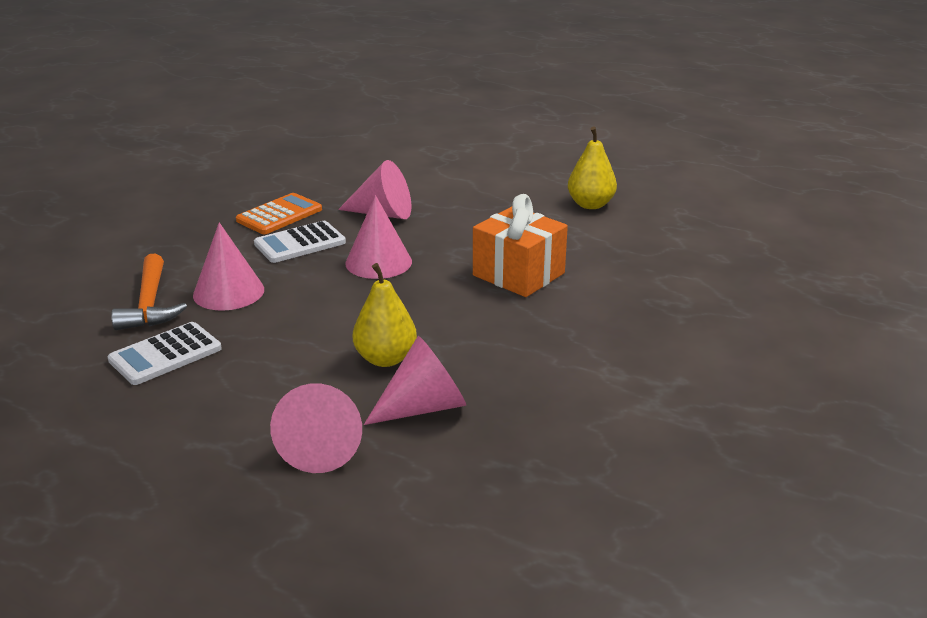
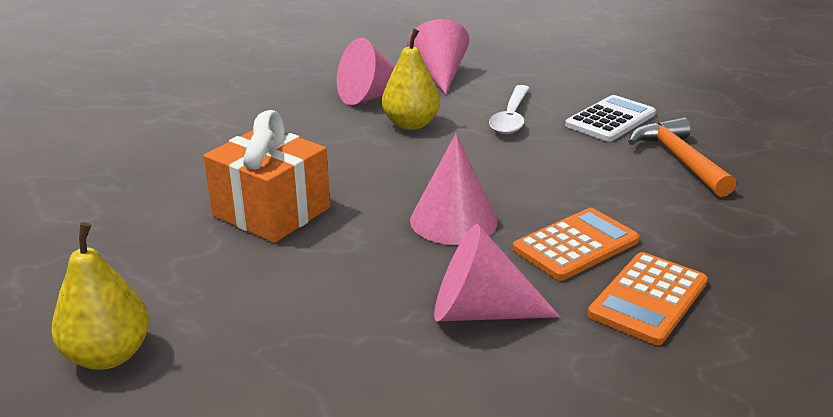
camera: 175 degrees right, 0 degrees up
pink cone [193,222,264,311] -> none
white calculator [254,221,346,263] -> orange calculator [513,208,639,280]
none -> white spoon [489,85,529,134]

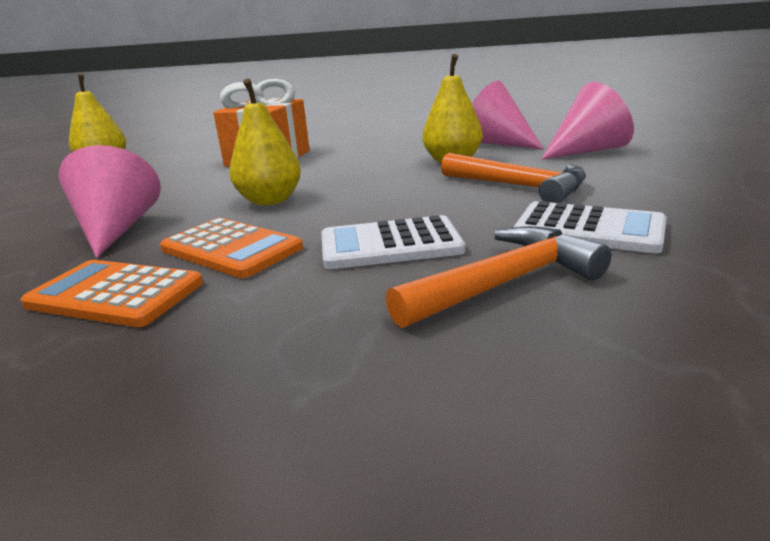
camera: 75 degrees right, 5 degrees down
pink cone [410,133,497,245] -> yellow pear [229,79,301,205]
white spoon [489,85,529,134] -> orange hammer [441,153,586,203]
none -> white calculator [321,215,465,269]

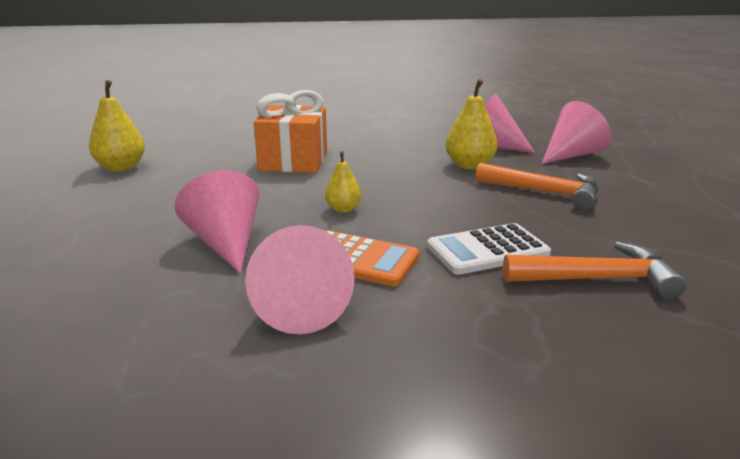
camera: 15 degrees left, 0 degrees up
orange calculator [20,260,203,327] -> pink cone [245,225,355,334]
yellow pear [229,79,301,205] -> yellow pear [325,151,361,213], size x0.60
orange hammer [386,226,611,328] -> orange hammer turned 45 degrees clockwise [503,242,687,299]
white calculator [514,201,666,253] -> none

